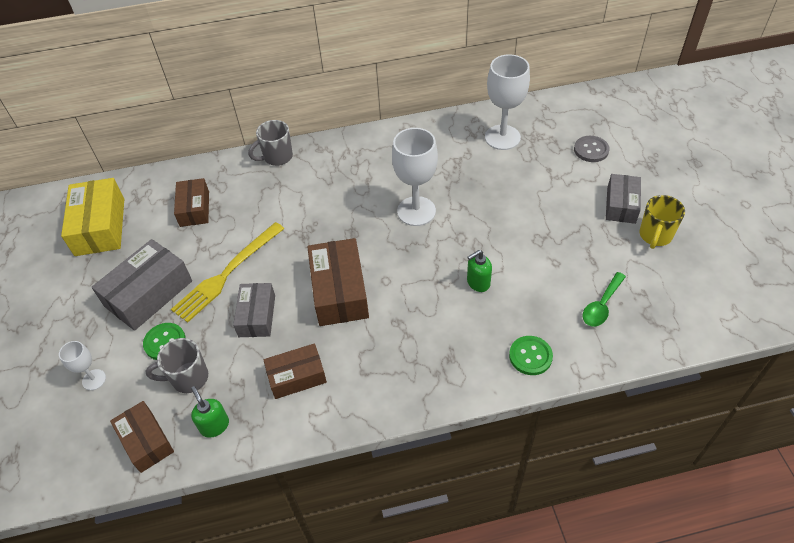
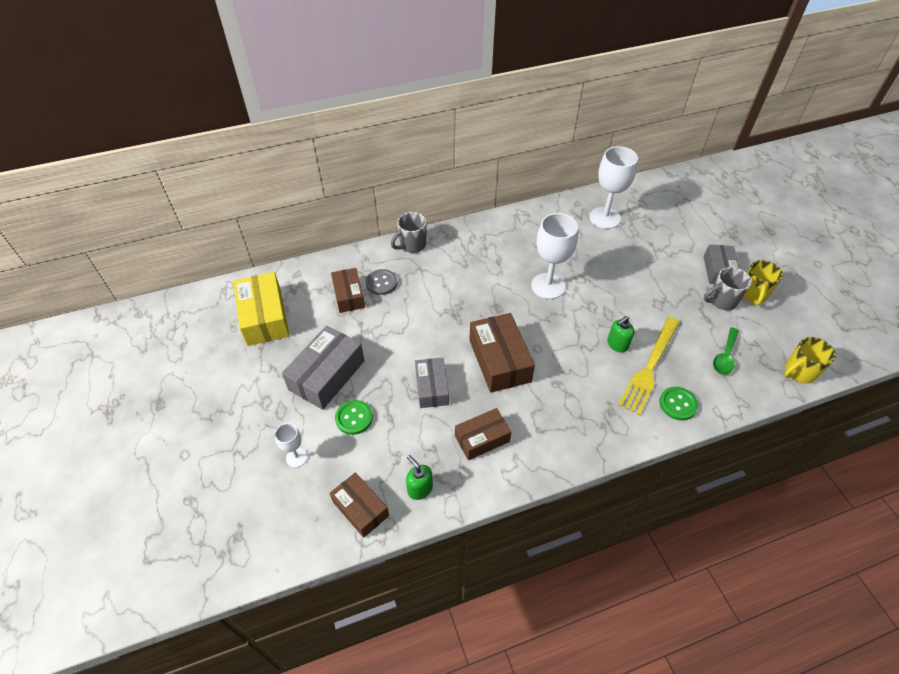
camera: 10 degrees left, 0 degrees up
grey mug [146,338,208,393] -> grey mug moved to [704,267,752,310]
yellow fork [171,222,285,323] -> yellow fork moved to [618,316,680,415]
grey button [574,136,610,162] -> grey button moved to [366,269,397,295]
none -> yellow mug [784,337,836,384]

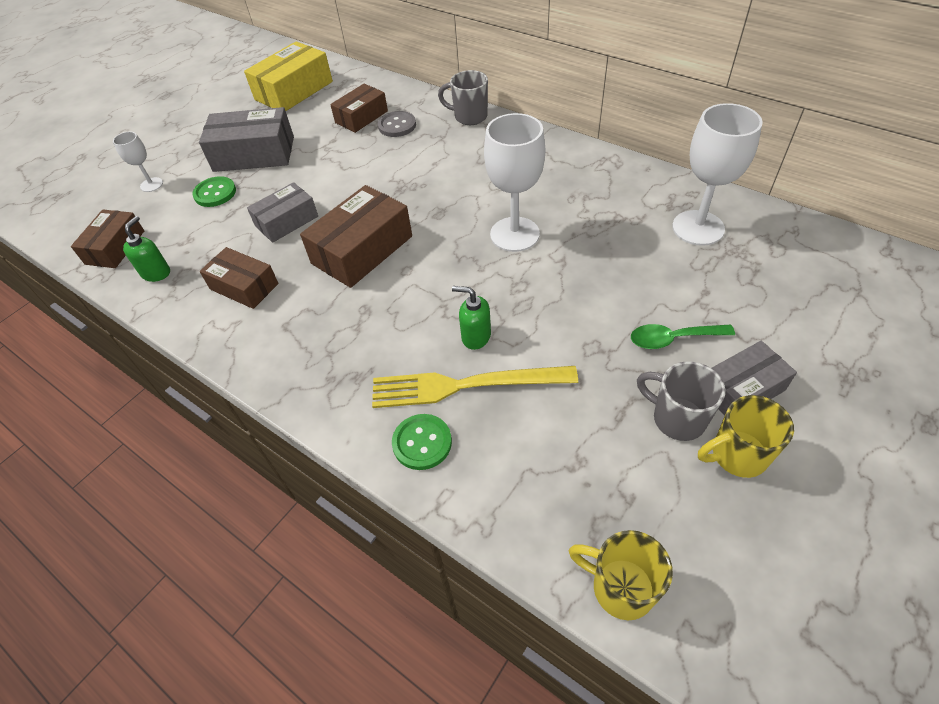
camera: 60 degrees right, 0 degrees up
green spoon [713,327,739,375] -> green spoon moved to [631,324,735,349]

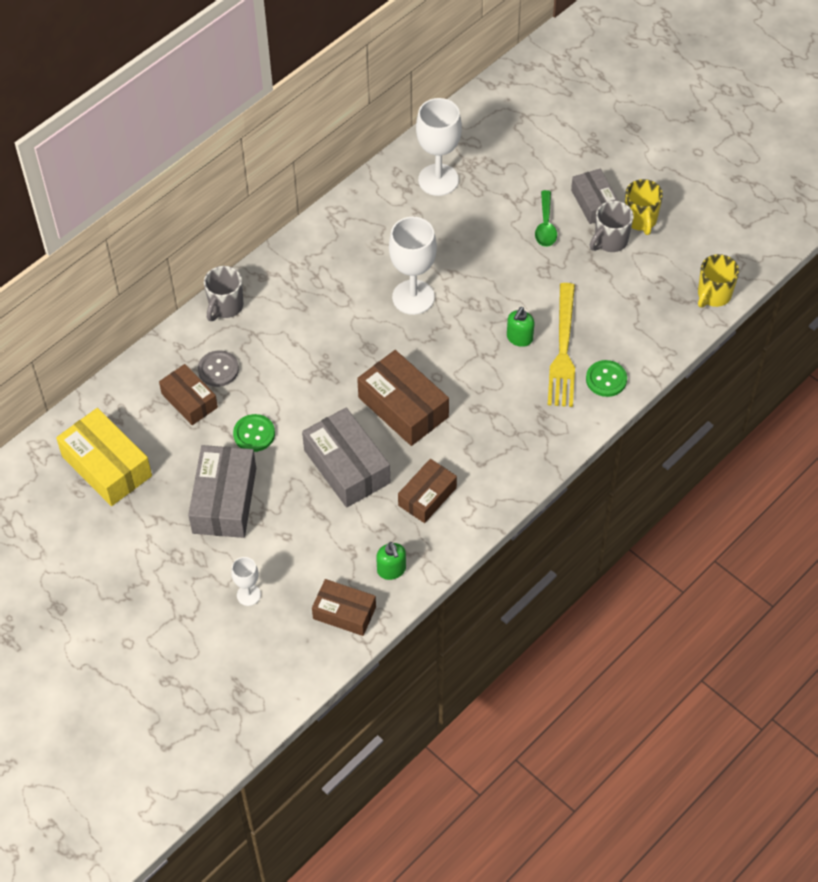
camera: 85 degrees left, 5 degrees up
green soap dispenser [123,216,170,282] -> green soap dispenser turned 135 degrees counterclockwise [376,542,406,580]
green button [192,176,236,207] -> green button moved to [233,414,275,452]
grey box [247,182,318,243] -> grey box [302,408,391,508], size x1.56

